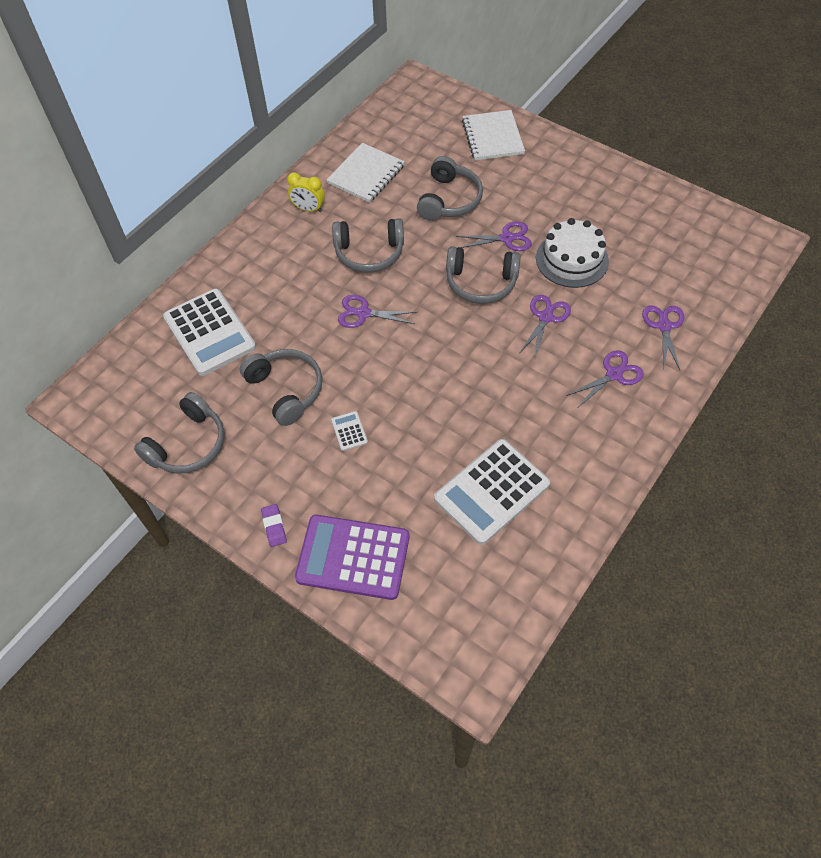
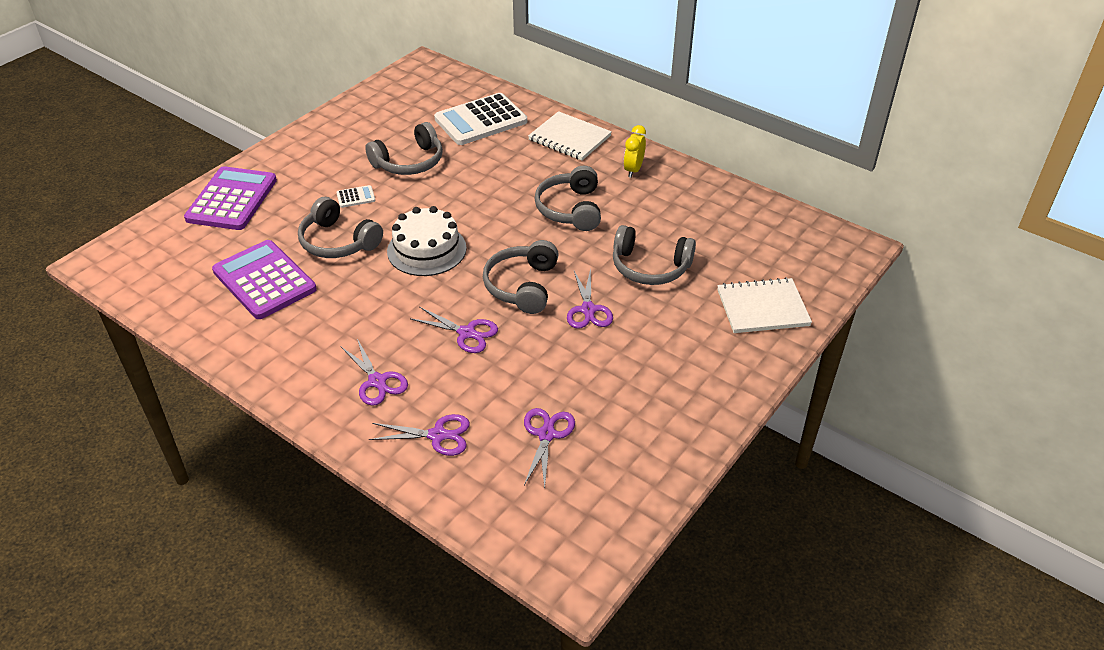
camera: 90 degrees right, 15 degrees down
grey headphones [134,392,225,474] -> grey headphones moved to [298,197,383,258]
purple eraser [261,504,287,547] -> none
white notebook [326,143,405,203] -> white notebook moved to [528,111,612,160]
purple scissors [338,295,417,328] -> purple scissors moved to [524,408,575,489]
white calculator [434,439,550,545] -> purple calculator [212,240,317,319]
white cake [536,218,609,288] -> white cake moved to [387,206,467,276]

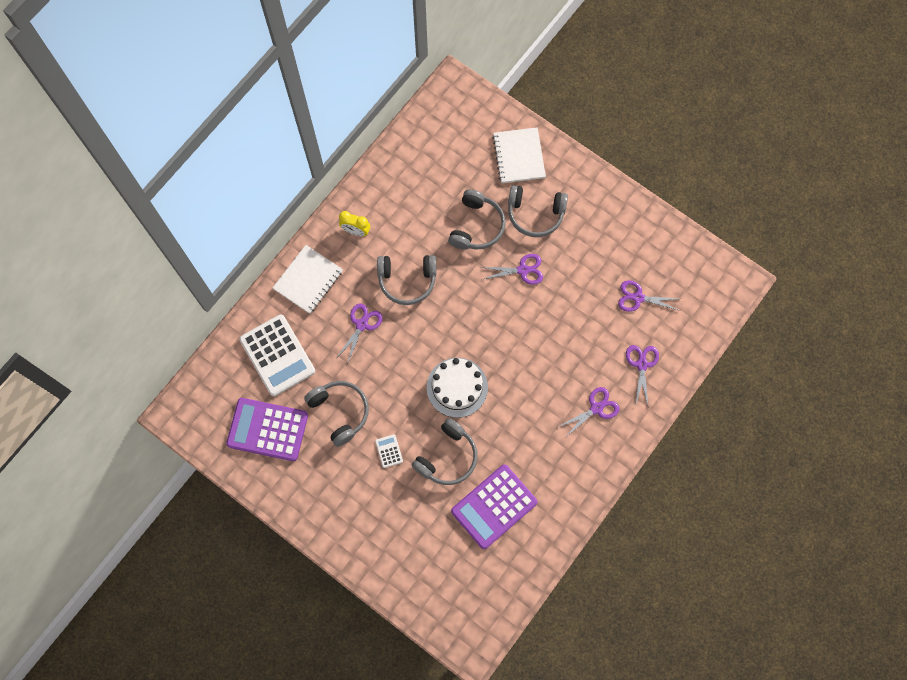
camera: 90 degrees left, 30 degrees up
purple calculator [184,166,277,230] -> purple calculator moved to [226,398,308,461]
purple scissors [411,307,498,353] -> purple scissors moved to [337,304,383,362]
grey headphones [483,240,559,314] -> grey headphones moved to [508,185,568,237]

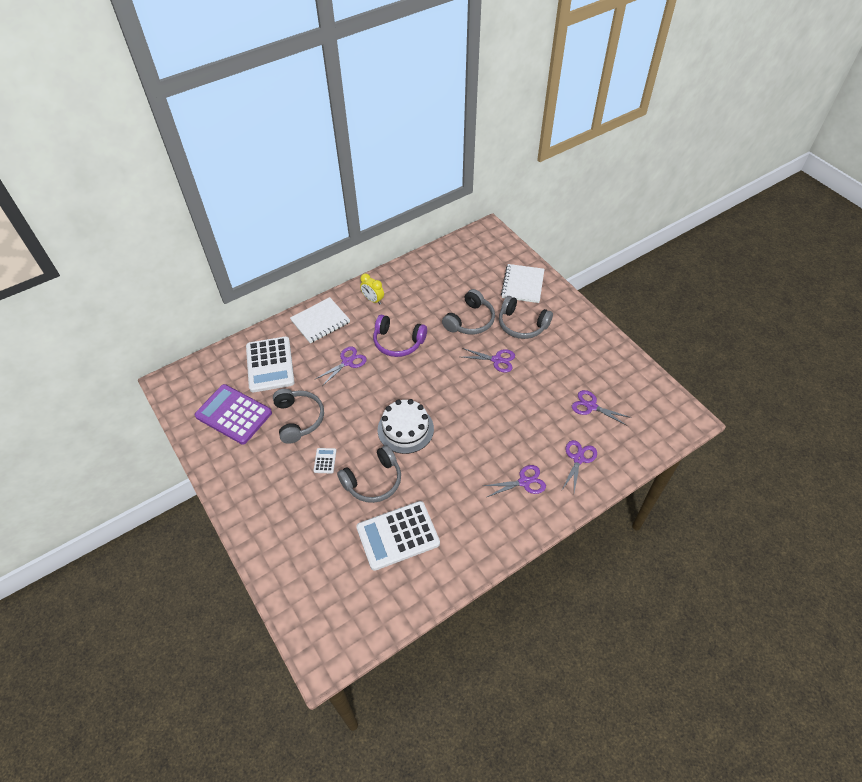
camera: 20 degrees right, 20 degrees down
grey headphones [377,255,437,305] -> purple headphones [373,315,427,357]
purple calculator [451,464,538,549] -> white calculator [356,501,440,571]

